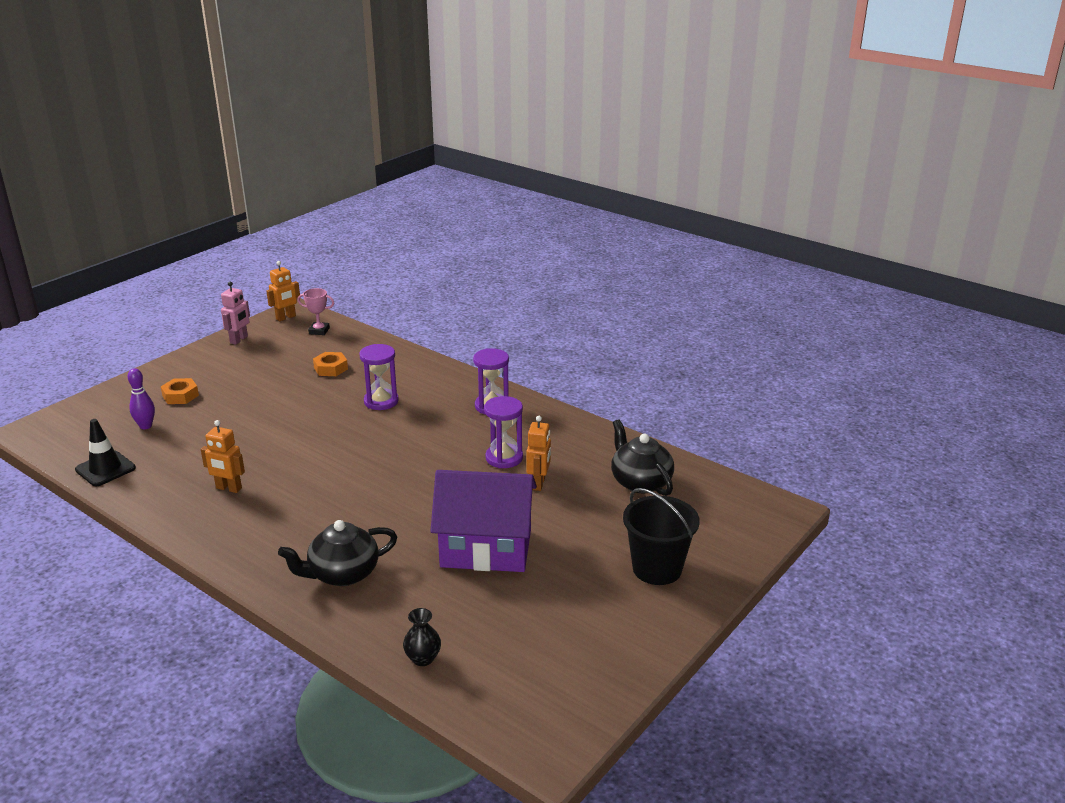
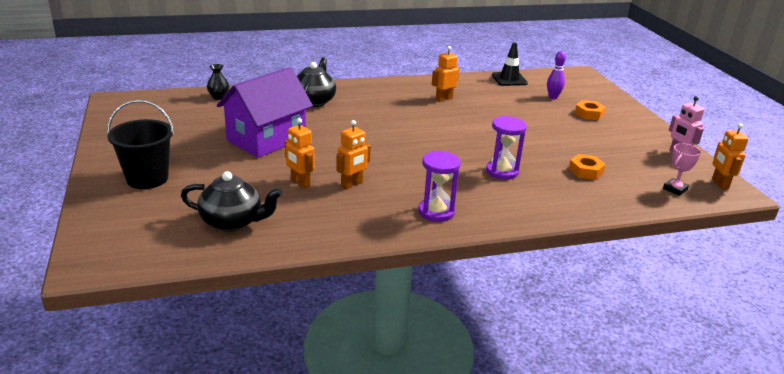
camera: 125 degrees right, 0 degrees up
purple hourglass [484,396,523,468] -> orange robot [336,120,371,189]

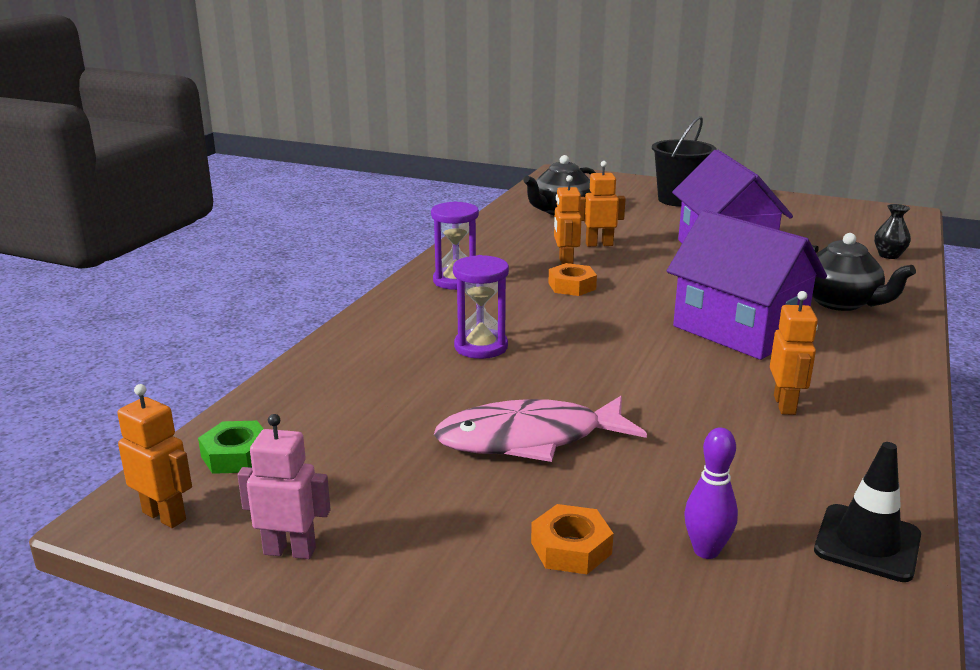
camera: 130 degrees right, 5 degrees down
orange nut [569,154,606,180] -> orange nut moved to [548,263,597,296]
pink trophy [663,143,701,196] -> green nut [198,421,264,474]
none -> pink fish [434,396,647,462]
none -> purple house [667,210,827,360]

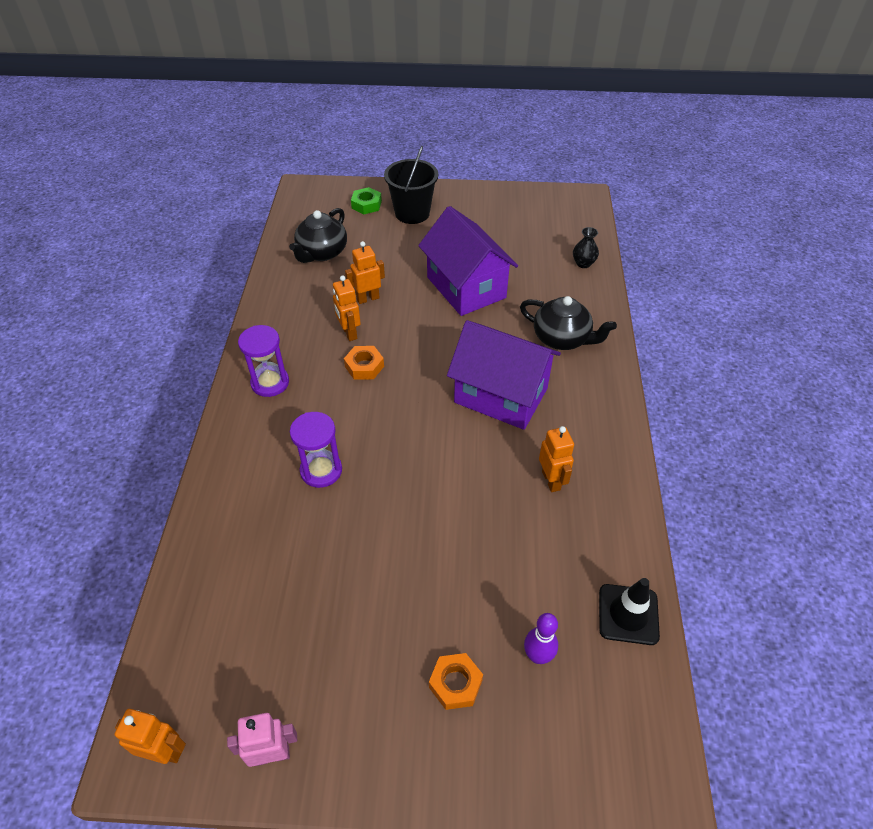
camera: 20 degrees left, 25 degrees up
green nut [198,421,264,474] -> green nut moved to [351,187,382,214]
pink fish [434,396,647,462] -> none

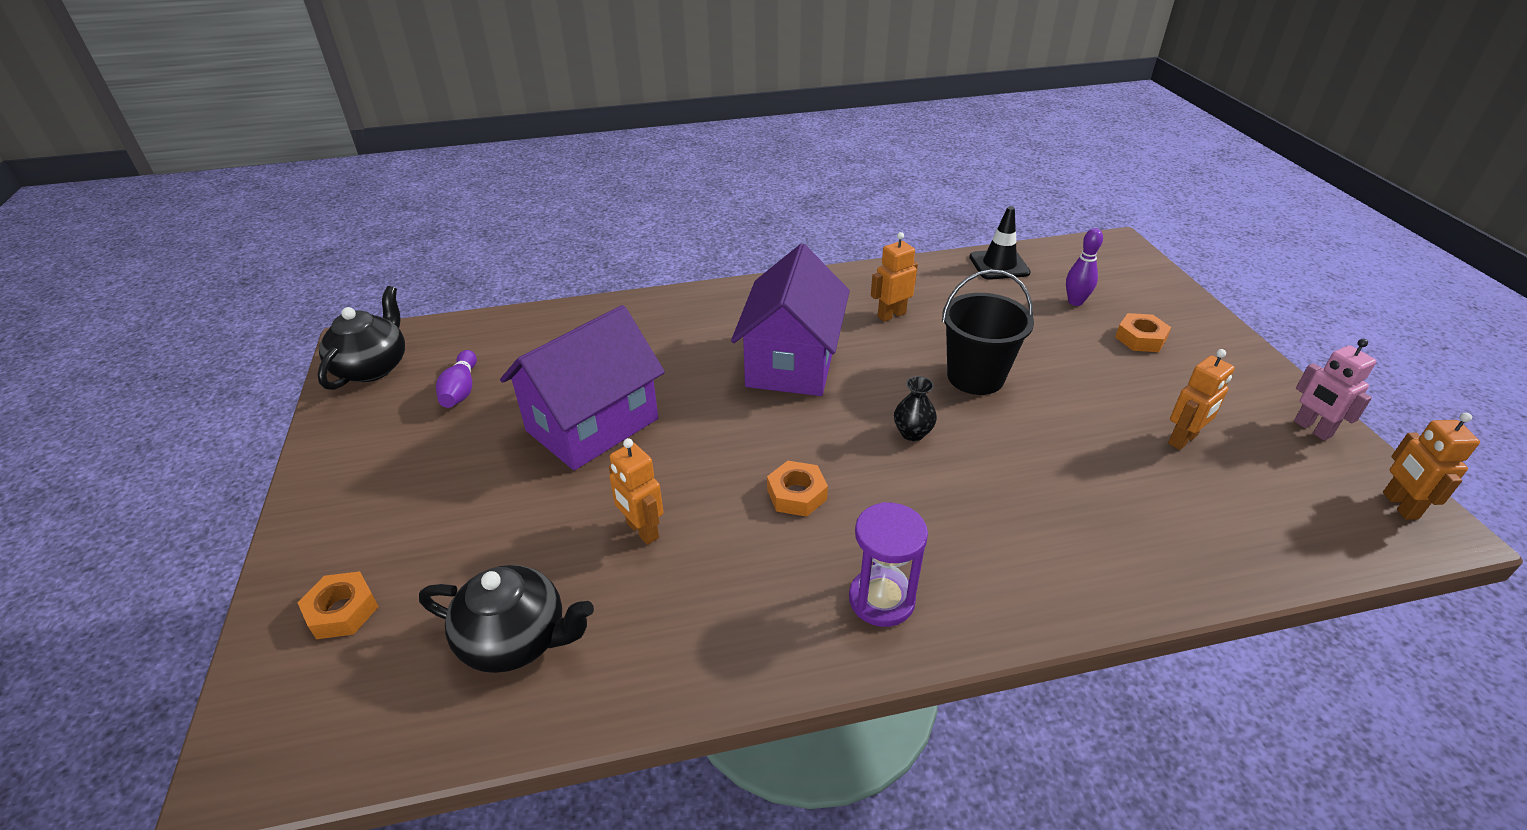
camera: 105 degrees left, 10 degrees down
purple hourglass [290,412,342,488] -> none
orange robot [333,275,361,341] -> orange robot moved to [1168,349,1235,450]
green nut [351,187,382,214] -> orange nut [297,571,379,639]
black bucket [384,146,438,224] -> black bucket moved to [942,269,1034,395]
black teapot [520,296,617,350] -> black teapot moved to [317,286,405,390]
black vase [573,227,599,268] -> black vase moved to [894,376,937,441]
none -> purple bowling pin [436,350,477,408]

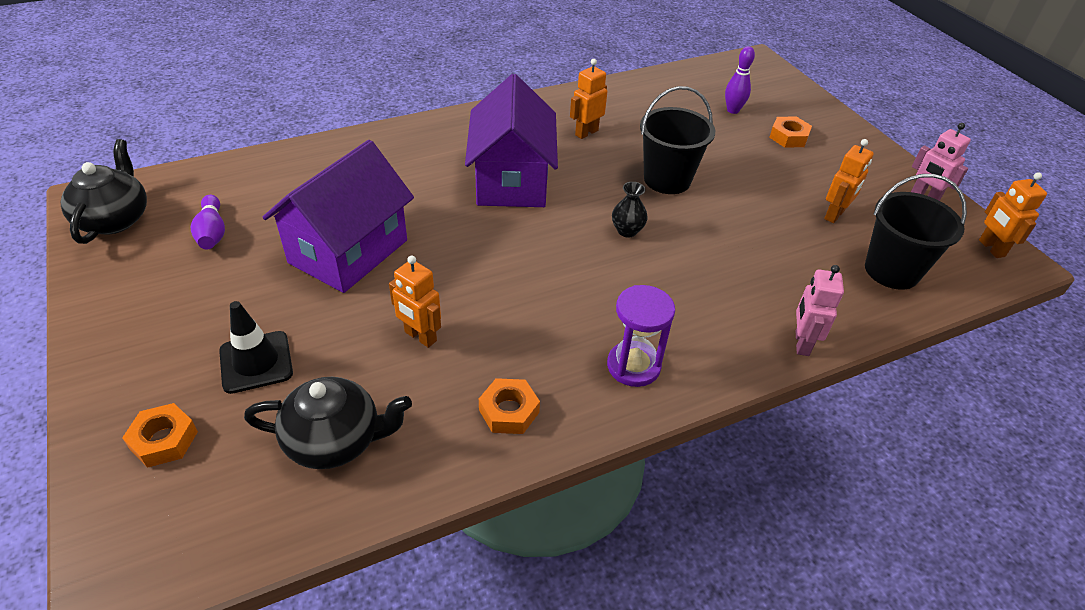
camera: 15 degrees left, 5 degrees up
orange nut [767,461,828,517] -> orange nut moved to [479,378,540,434]
black traffic cone [969,206,1031,280] -> black traffic cone moved to [219,301,293,394]
none -> pink robot [796,265,844,356]
none -> black bucket [865,174,967,290]

